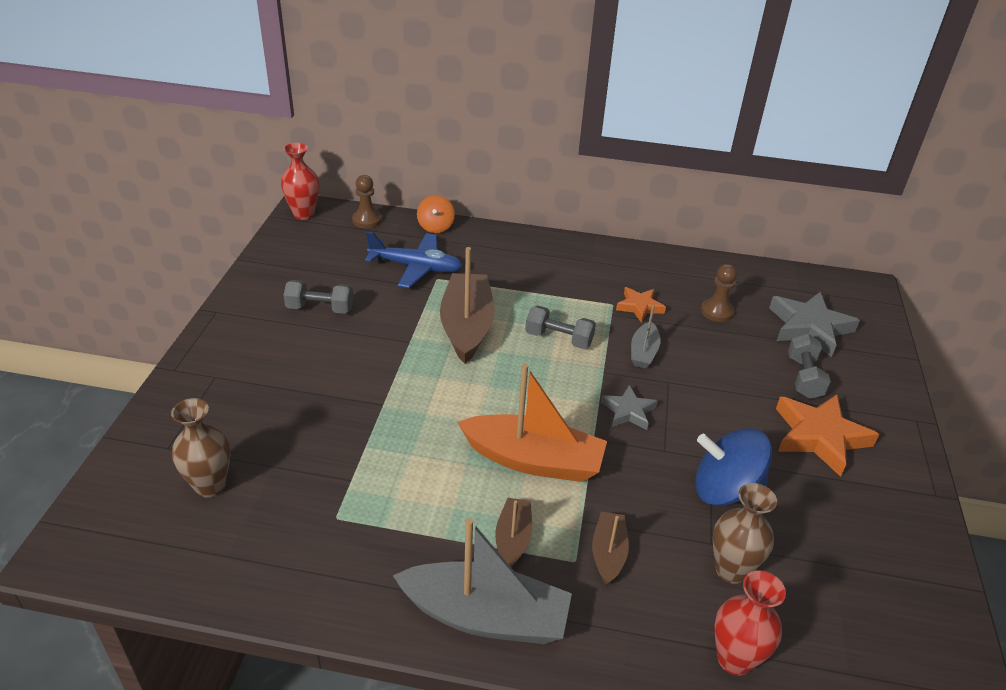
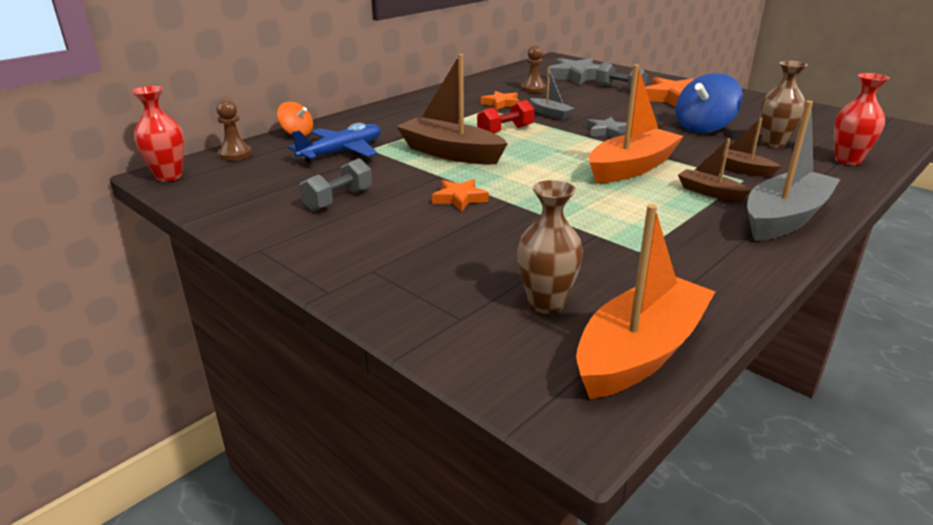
camera: 55 degrees left, 10 degrees down
grey dumbbell [525,305,596,349] -> red dumbbell [477,100,535,134]
none -> orange star [432,179,489,212]
none -> orange boat [576,204,715,399]

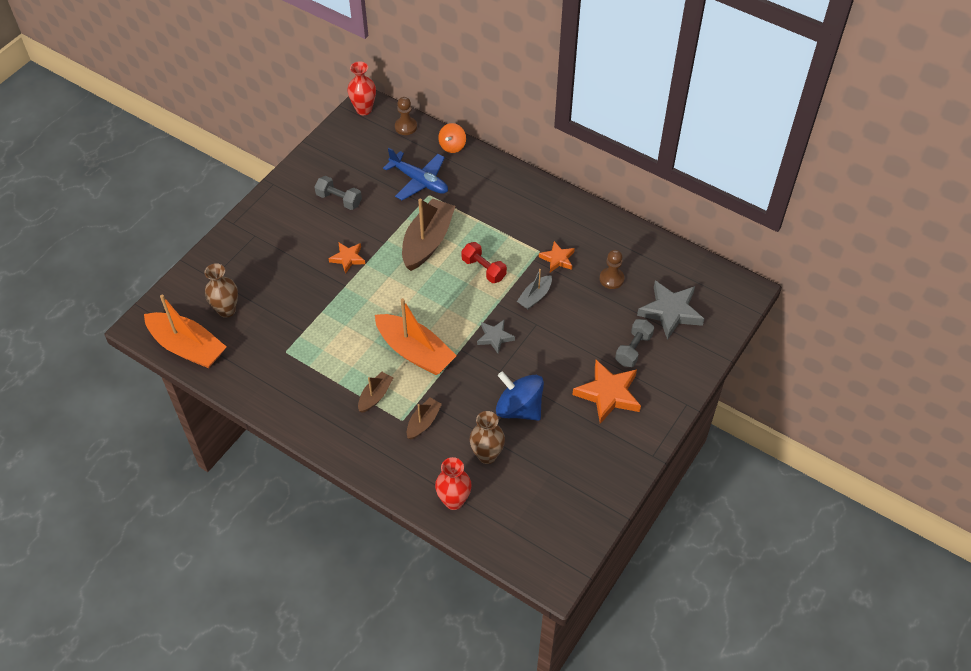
camera: 80 degrees right, 25 degrees up
grey boat [747,101,840,241] -> none

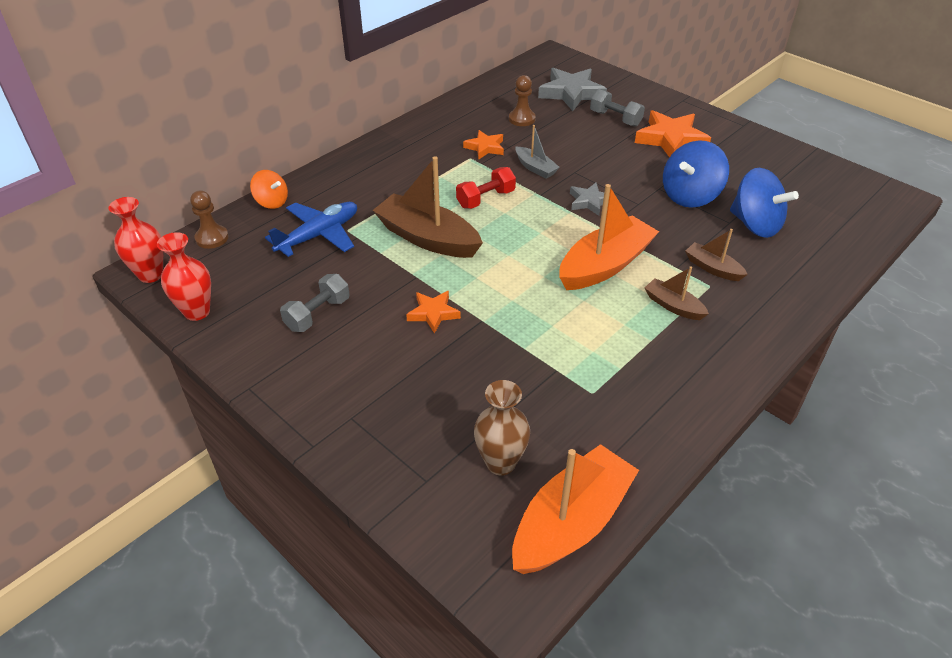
camera: 80 degrees left, 10 degrees down
red vase [435,457,472,510] -> red vase moved to [157,232,211,321]
brown vase [470,411,505,464] -> blue spinning top [730,168,799,238]

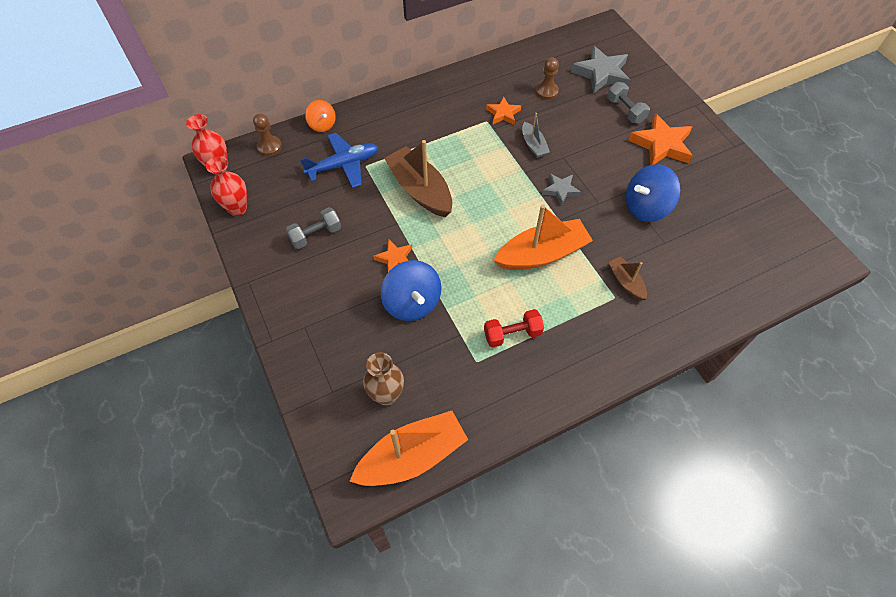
camera: 20 degrees right, 15 degrees up
red dumbbell [456,167,516,209] -> red dumbbell moved to [484,309,544,347]
brown boat [645,266,709,320] -> none
blue spinning top [730,168,799,238] -> blue spinning top moved to [381,260,441,321]

